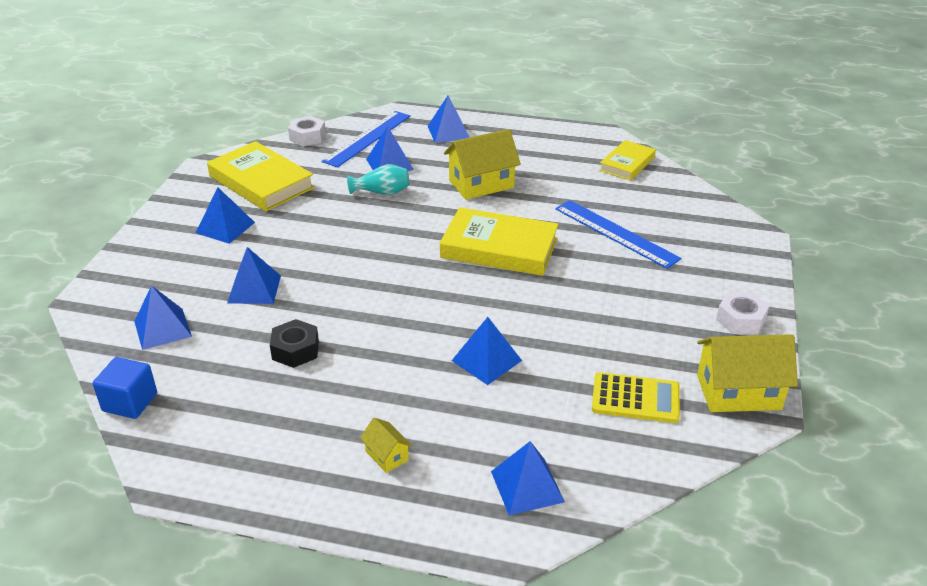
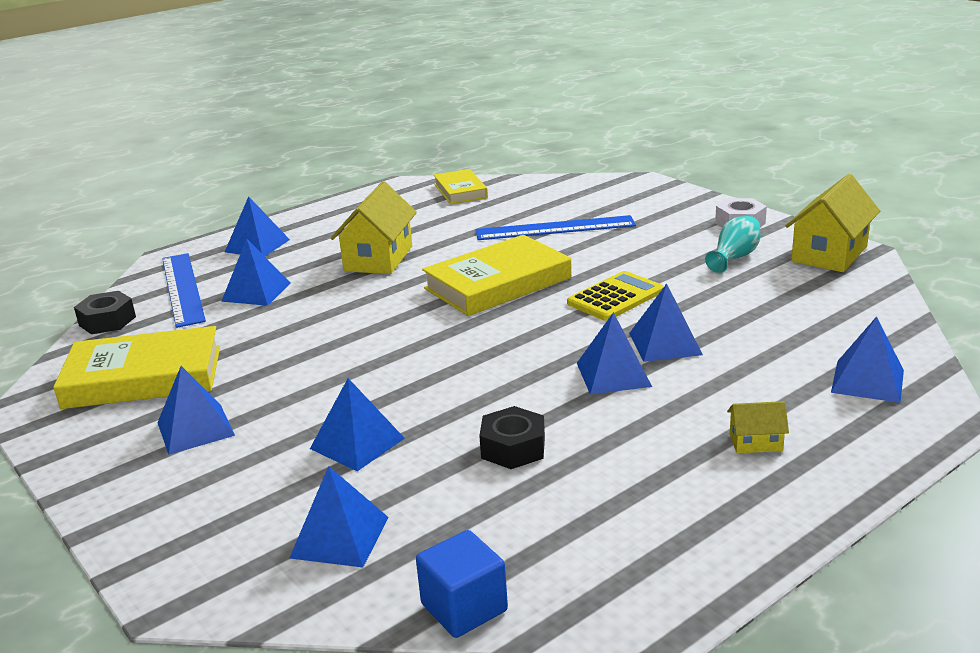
camera: 50 degrees left, 10 degrees down
white nut [288,116,326,146] -> black nut [74,291,136,334]
turquoise vase [347,164,409,195] -> turquoise vase moved to [705,216,761,273]
yellow calculator [592,372,680,423] -> yellow calculator moved to [567,271,664,321]
none -> blue pyramid [577,312,652,395]

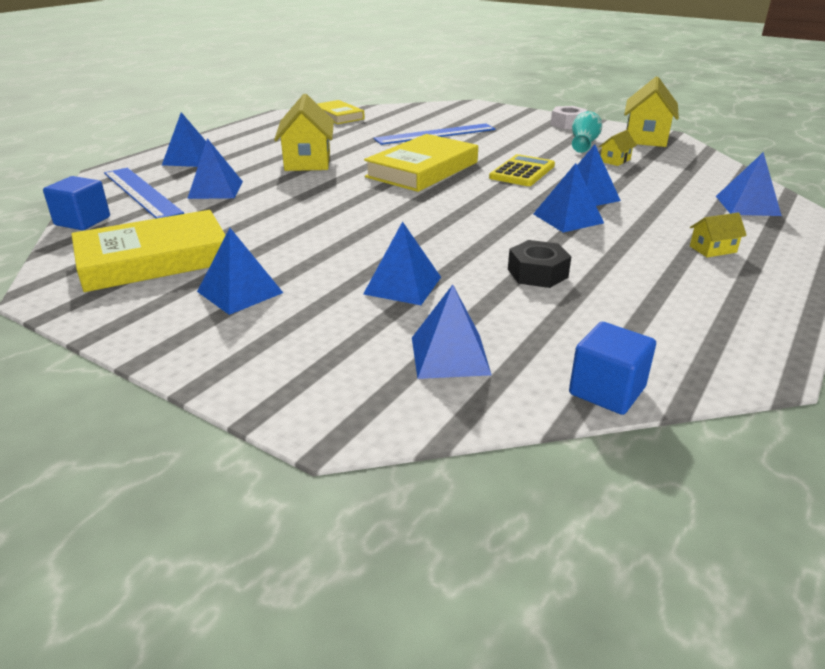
camera: 20 degrees left, 5 degrees up
black nut [74,291,136,334] -> blue cube [43,176,110,230]
none -> yellow house [599,130,637,166]

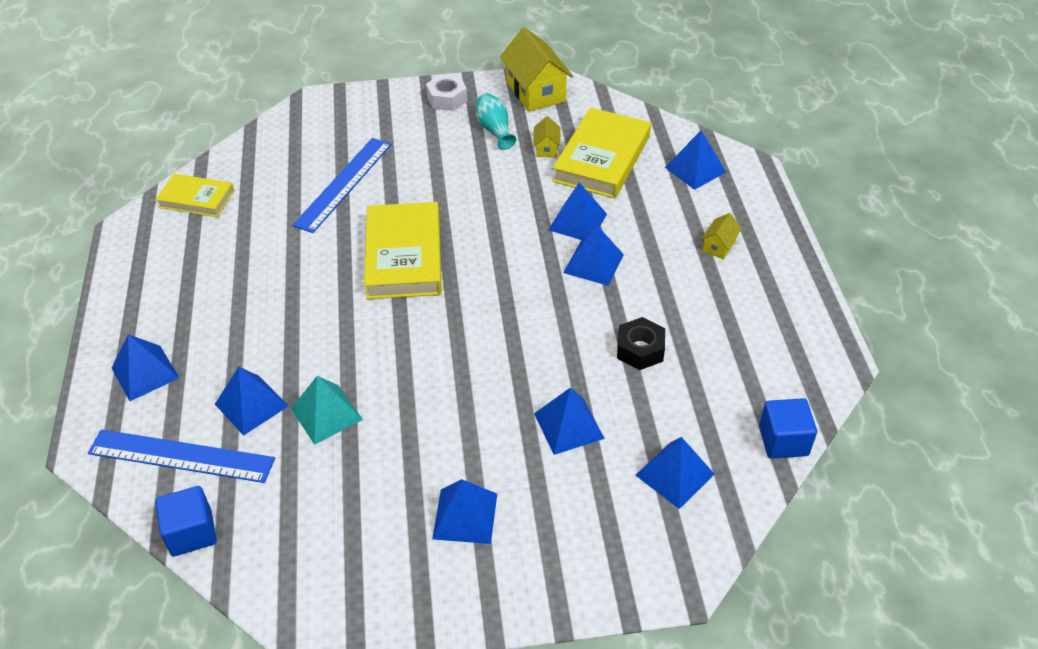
camera: 40 degrees left, 15 degrees up
yellow book [71,210,226,292] -> yellow book moved to [553,108,651,198]
yellow house [274,94,334,171] -> none
yellow calculator [489,154,555,186] -> none
none -> turquoise pyramid [291,376,363,445]

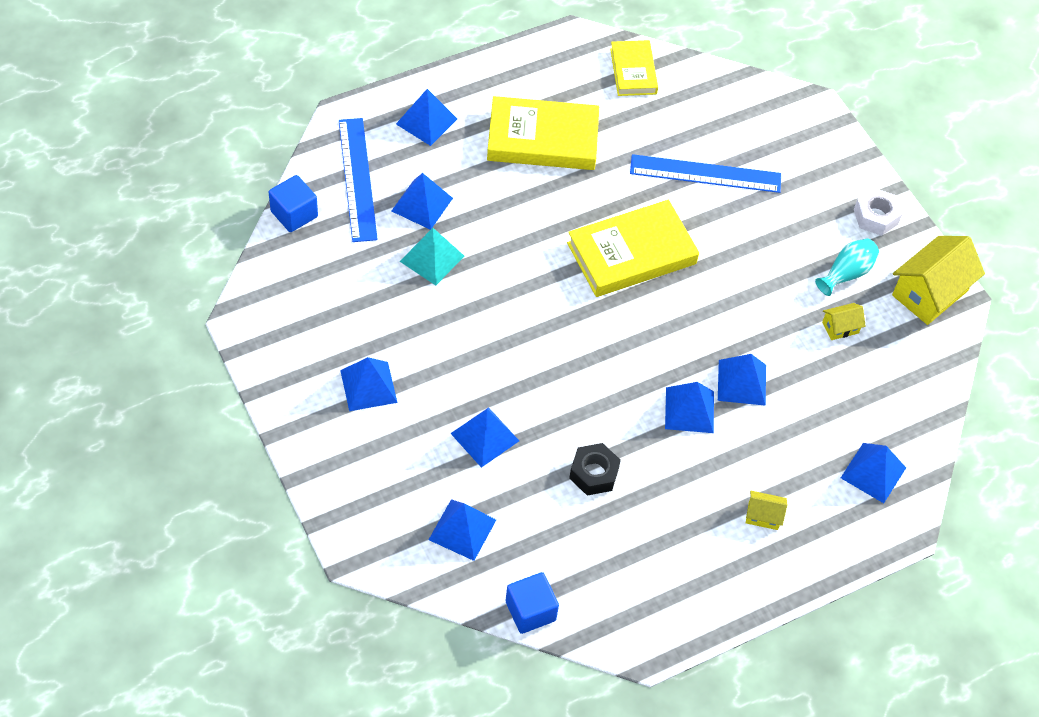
camera: 65 degrees right, 10 degrees up
yellow book [553,108,651,198] -> yellow book moved to [487,96,599,170]

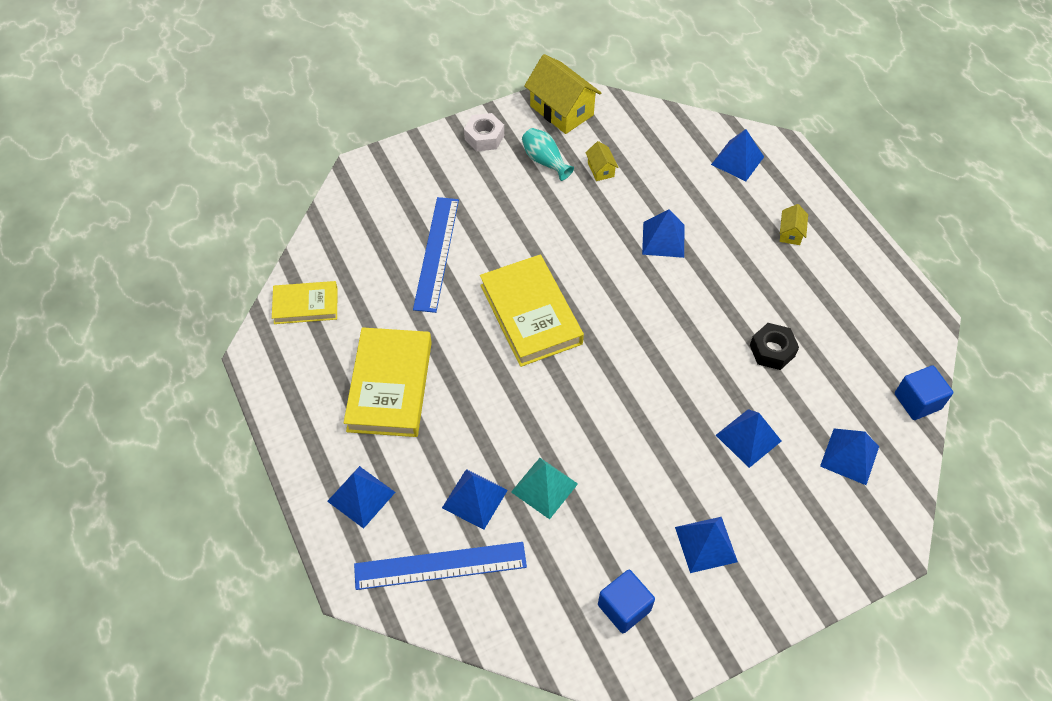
camera: 85 degrees left, 0 degrees up
blue cube [269,175,318,232] -> blue cube moved to [598,570,655,633]
blue pyramid [665,382,714,433] -> none

